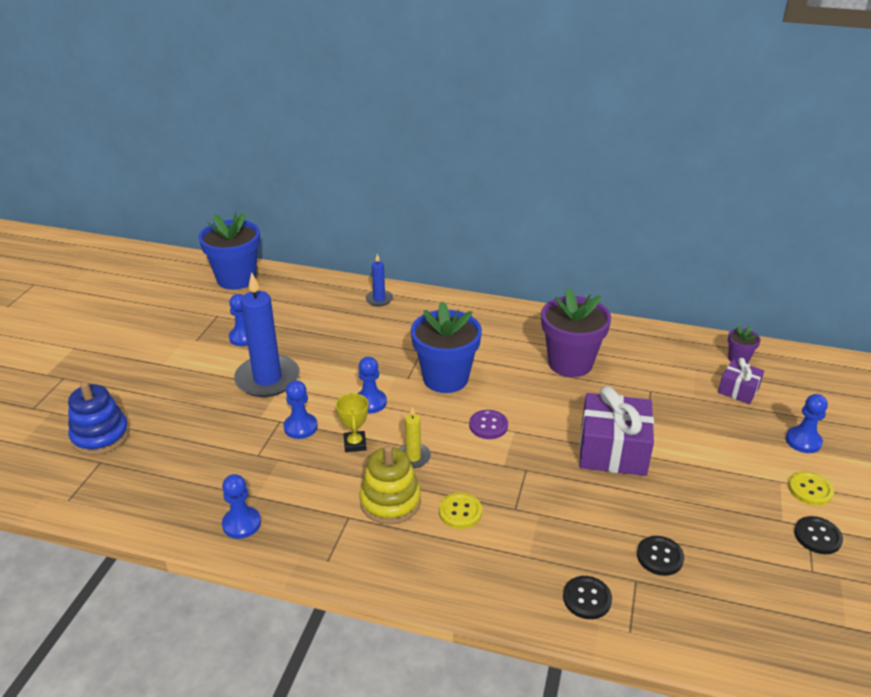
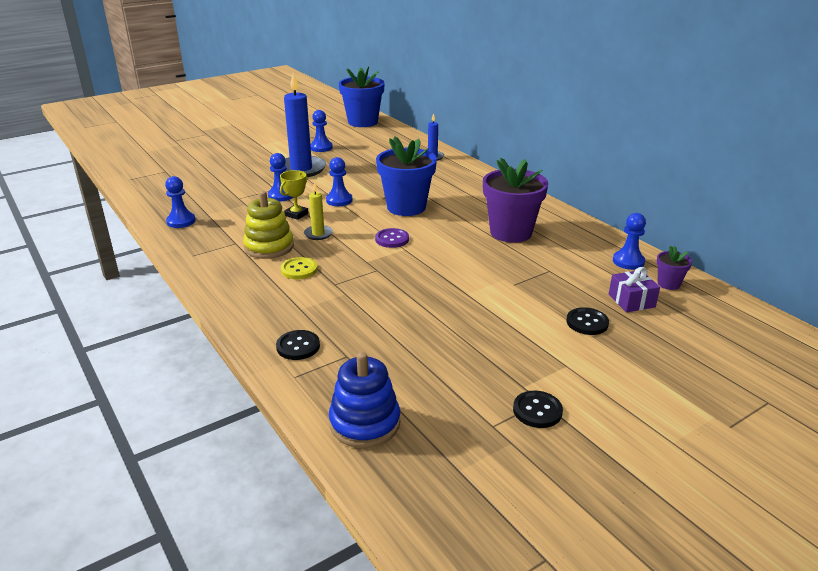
camera: 40 degrees right, 5 degrees down
blue stacking toy [68,381,129,455] -> blue stacking toy moved to [329,352,400,448]
purple gift [579,386,654,476] -> none
black button [637,536,684,576] -> black button moved to [567,307,609,335]
blue pawn [786,394,828,453] -> blue pawn moved to [613,213,646,270]
yellow button [788,471,834,506] -> none

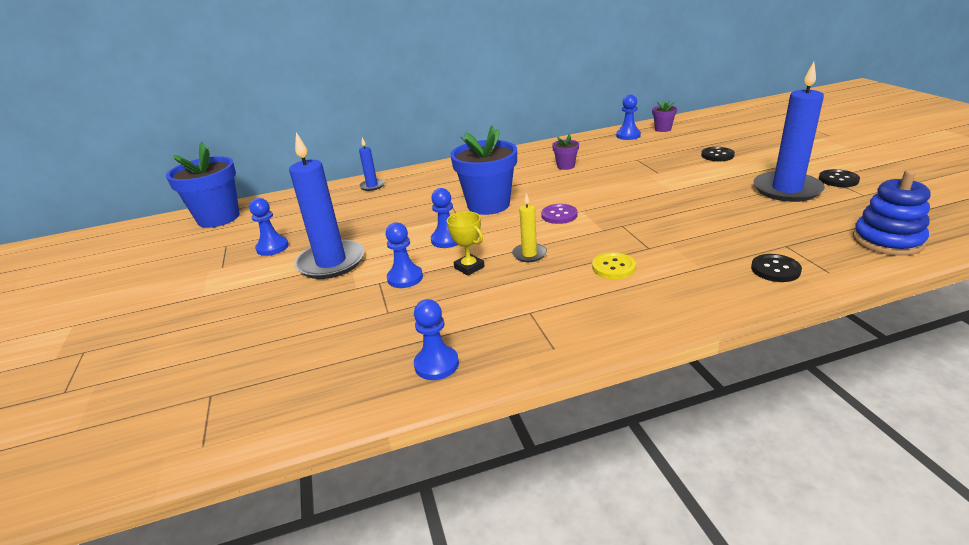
camera: 70 degrees left, 0 degrees up
yellow stacking toy [243,191,294,259] -> none
purple flower pot [483,158,549,243] -> purple flower pot [552,134,579,170], size x0.46
purple gift [609,267,660,312] -> none
none -> blue candle [753,62,825,202]

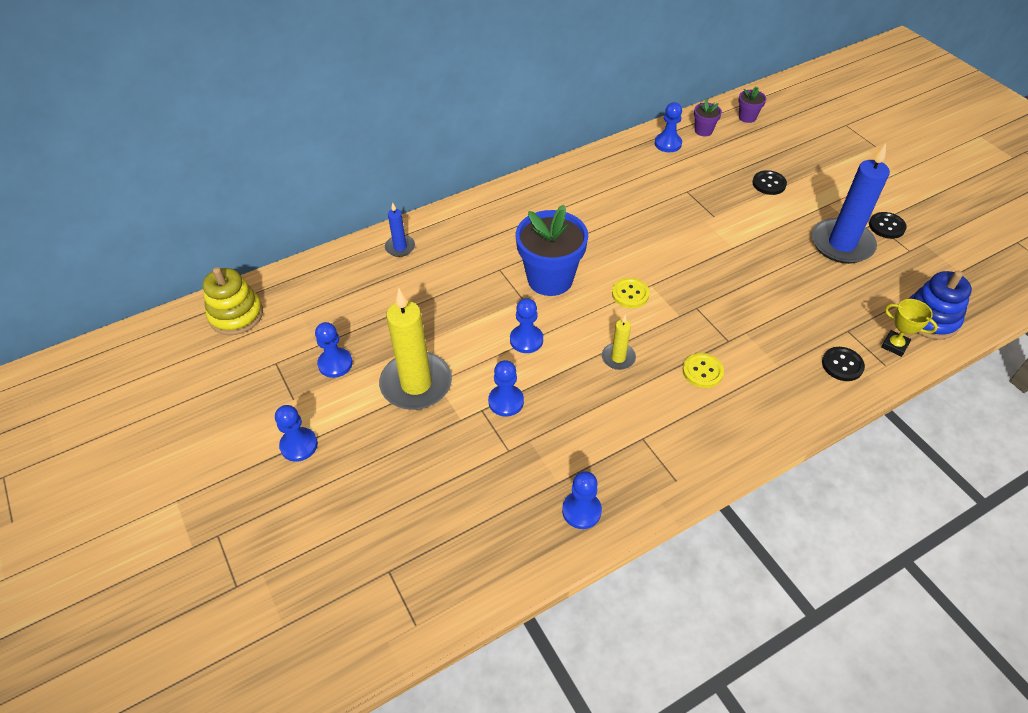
camera: 15 degrees left, 20 degrees up
blue flower pot [166,142,240,228] -> yellow stacking toy [203,267,263,335]
blue candle [289,132,365,279] -> yellow candle [379,289,452,410]
yellow trophy [447,211,485,276] -> yellow trophy moved to [881,299,938,357]
purple button [541,204,578,224] -> yellow button [612,278,650,308]
purple flower pot [552,134,579,170] -> purple flower pot moved to [738,86,766,123]
none -> blue pawn [275,405,318,462]

